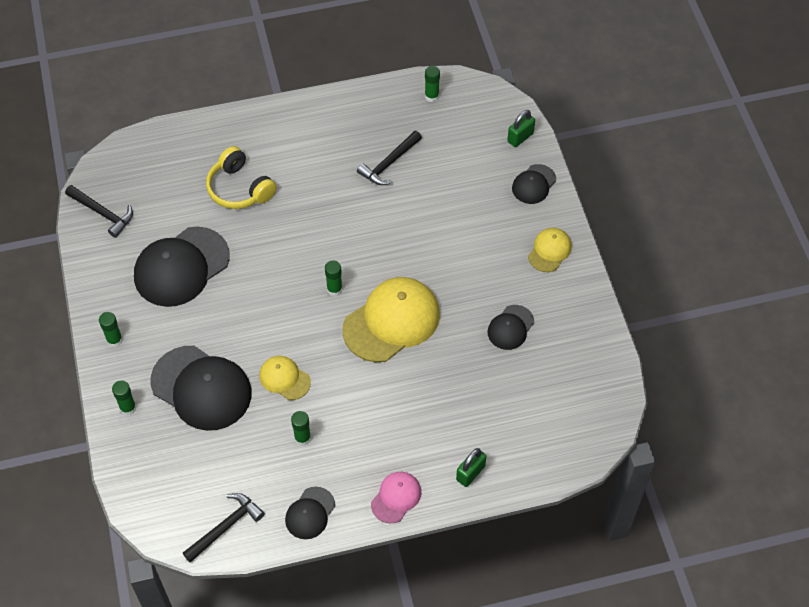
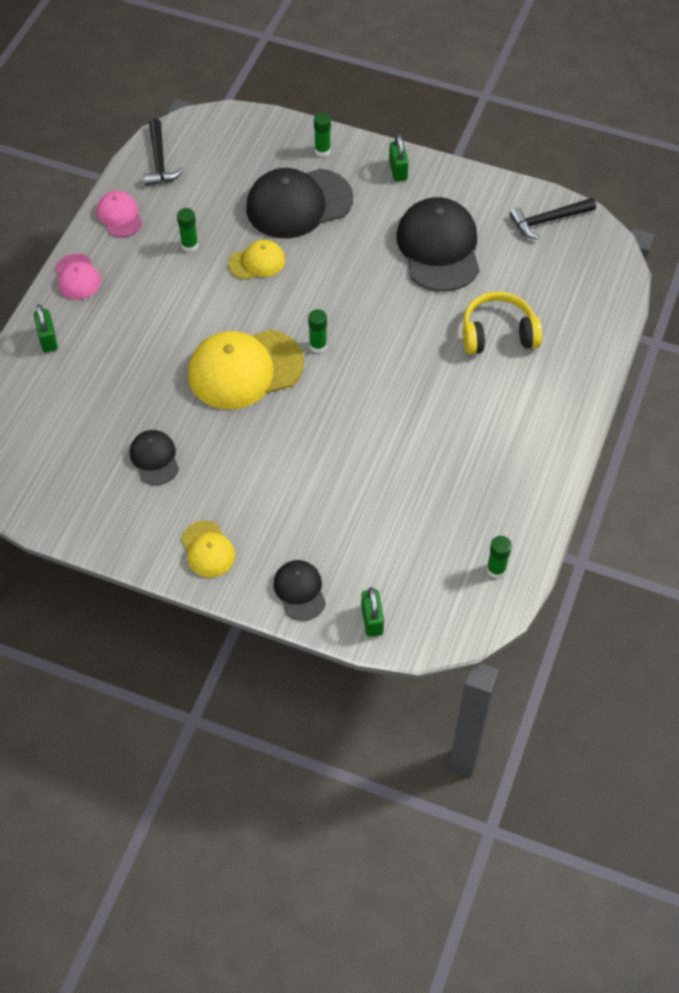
camera: 125 degrees right, 0 degrees up
green glue stick [99,312,123,347] -> green padlock [389,134,409,181]
black cap [285,487,335,539] -> pink cap [97,191,142,237]
yellow cap [343,277,440,362] -> yellow cap turned 75 degrees clockwise [188,329,304,409]
black hammer [357,131,422,185] -> none

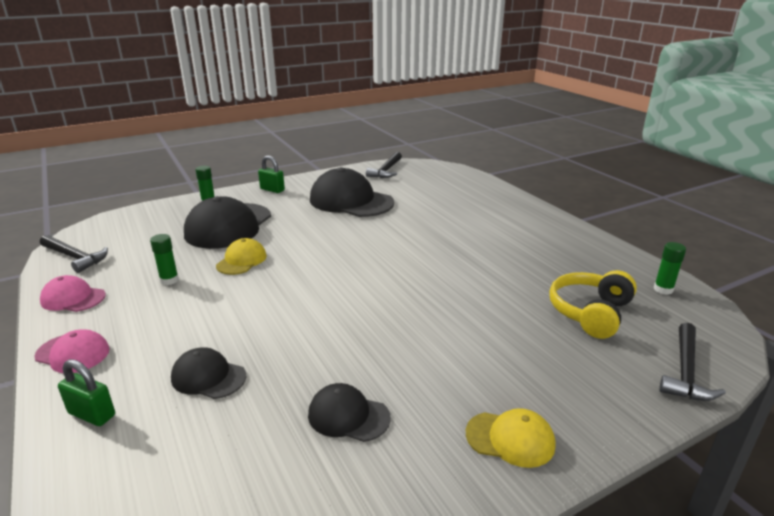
camera: 50 degrees left, 30 degrees down
yellow cap [188,329,304,409] -> none
black cap [273,560,326,621] -> black cap moved to [171,347,246,399]
green glue stick [308,309,327,353] -> none
green padlock [361,587,384,637] -> black hammer [659,323,726,401]
yellow headphones [463,292,542,354] -> yellow headphones moved to [549,270,637,339]

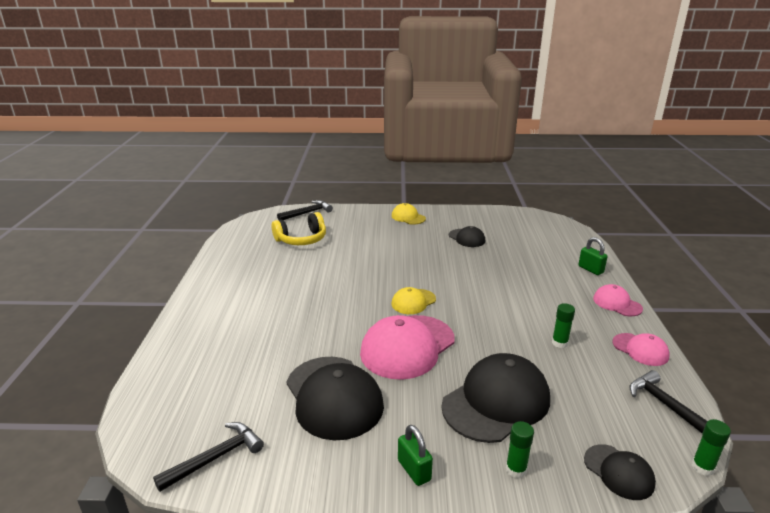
camera: 150 degrees left, 0 degrees up
black cap [171,347,246,399] -> black cap moved to [584,444,656,500]
yellow cap [216,238,267,275] -> yellow cap moved to [391,287,436,314]
green glue stick [654,242,686,295] -> green glue stick moved to [692,419,731,476]
none -> pink cap [360,315,454,380]

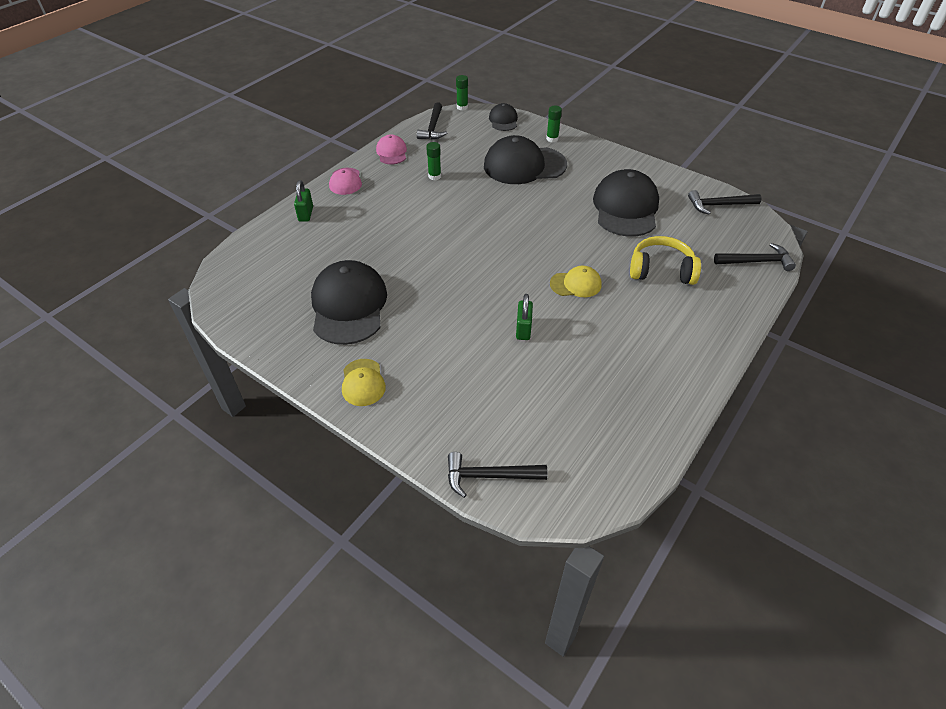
camera: 145 degrees left, 20 degrees up
yellow headphones [272,212,326,245] -> yellow headphones moved to [630,236,701,285]
pink cap [360,315,454,380] -> none
yellow cap [391,287,436,314] -> yellow cap moved to [550,266,602,297]
green padlock [398,425,433,486] -> green padlock moved to [516,294,533,340]
black cap [449,226,485,247] -> black cap [311,260,387,345], size x1.95
none -> black hammer [714,243,796,271]

